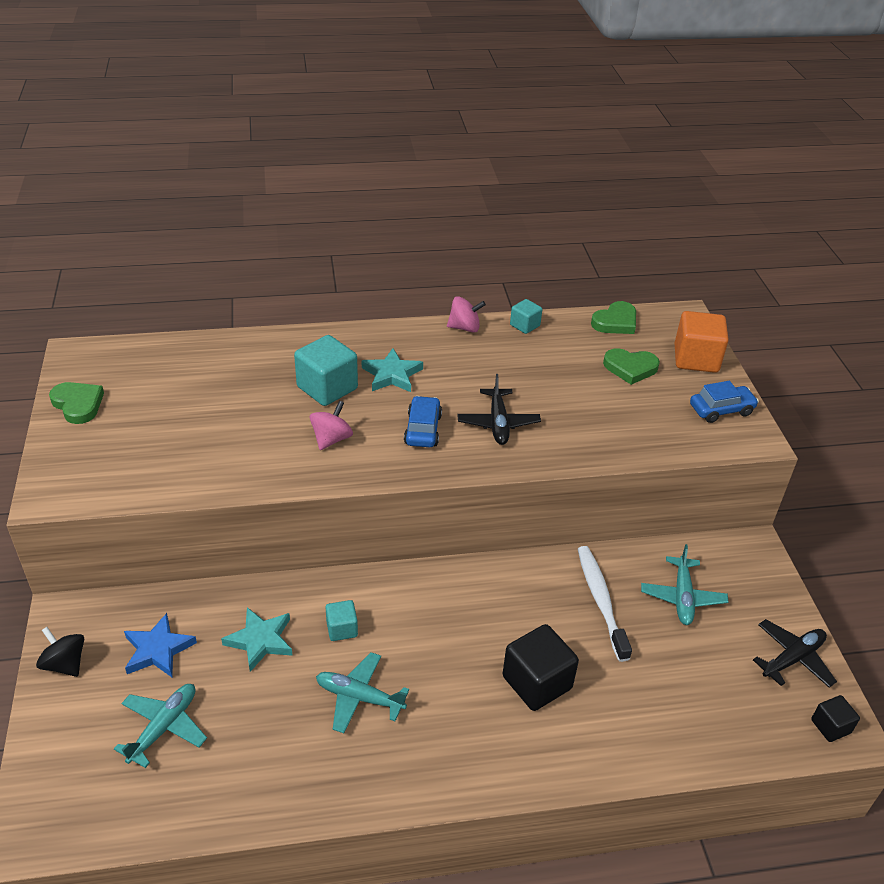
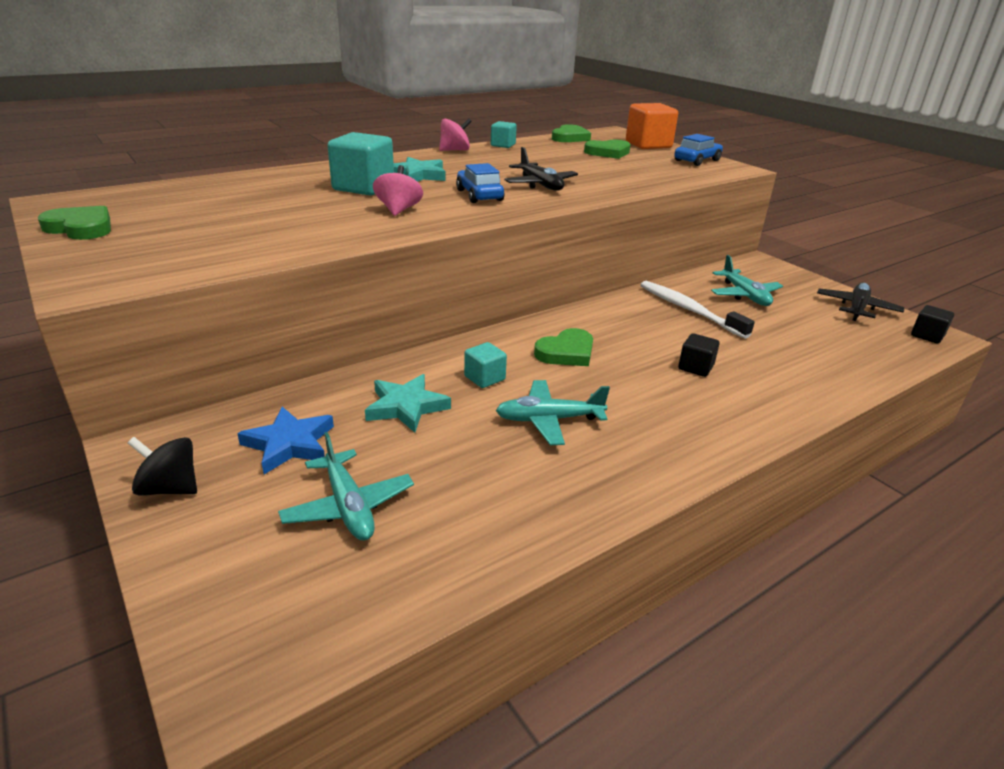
camera: 25 degrees left, 10 degrees down
turquoise plane [114,684,207,768] -> turquoise plane turned 150 degrees clockwise [278,432,414,541]
black cube [503,624,579,711] -> black cube [678,333,719,377], size x0.55
none -> green heart [534,328,593,366]

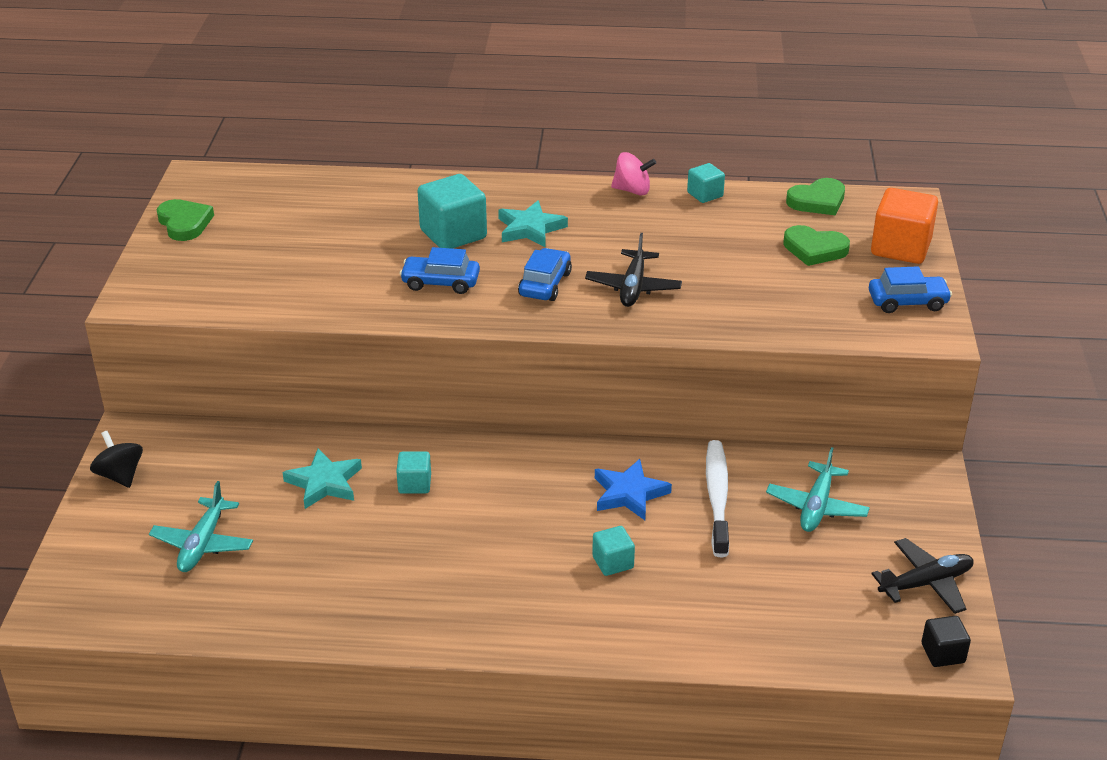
camera: 40 degrees right, 5 degrees up
blue star [237,407,334,474] -> blue star moved to [595,459,672,520]
pink spinning top [373,165,423,216] -> blue car [400,247,480,294]
turquoise plane [496,380,610,445] -> none
green heart [534,328,593,366] -> none
black cube [678,333,719,377] -> turquoise cube [592,526,635,576]

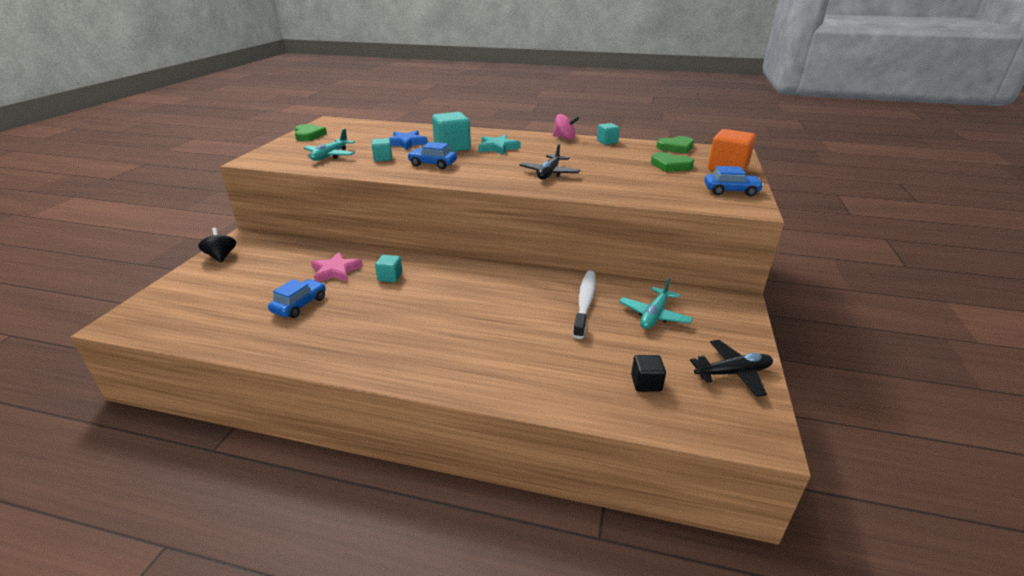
camera: 10 degrees right, 5 degrees down
turquoise plane [149,481,253,572] -> turquoise plane moved to [304,129,355,161]
turquoise star [282,448,362,509] -> pink star [311,252,363,282]
blue car [518,248,572,301] -> blue car moved to [268,279,326,318]
turquoise cube [592,526,635,576] -> turquoise cube moved to [372,138,392,161]
blue star [595,459,672,520] -> blue star moved to [389,131,428,150]
black cube [921,616,971,667] -> black cube moved to [631,355,666,392]

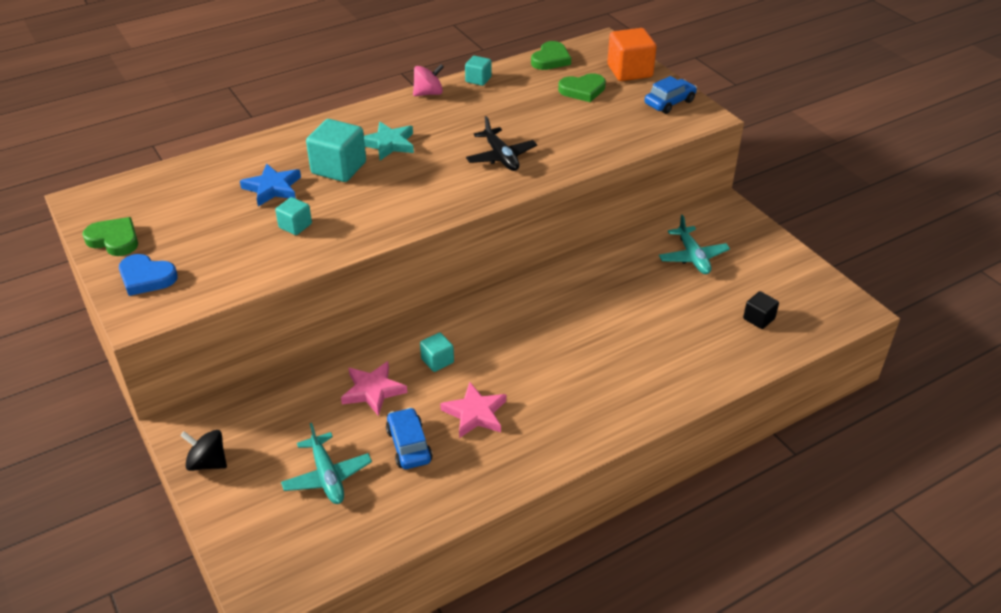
camera: 45 degrees left, 10 degrees up
turquoise plane [304,129,355,161] -> turquoise plane moved to [281,423,372,504]
blue car [407,142,457,169] -> none
white toothbrush [573,270,596,339] -> none
black plane [690,340,773,397] -> none
none -> blue heart [119,254,178,296]
none -> pink star [440,382,506,438]

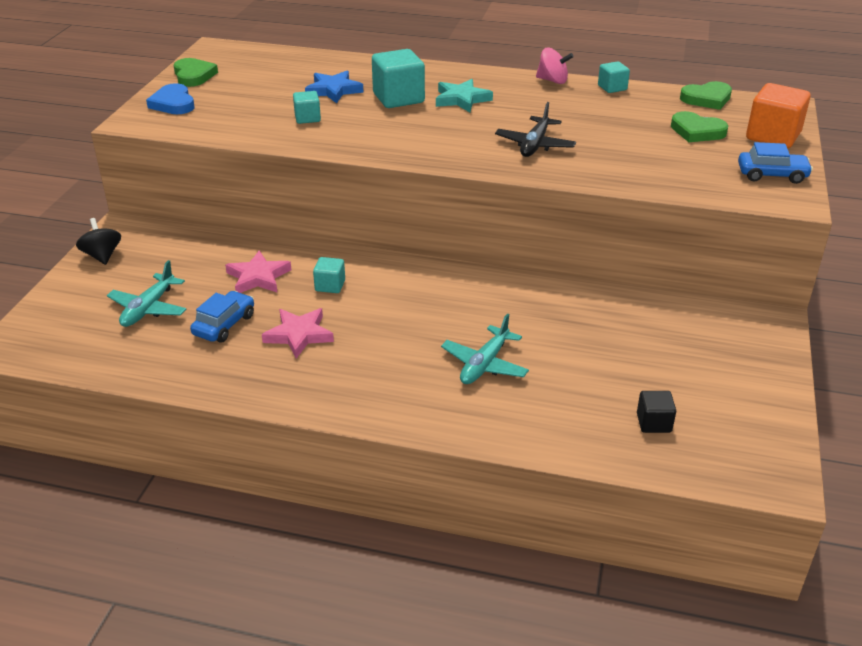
camera: 45 degrees right, 5 degrees down
turquoise plane [659,215,730,274] -> turquoise plane moved to [441,313,529,384]

